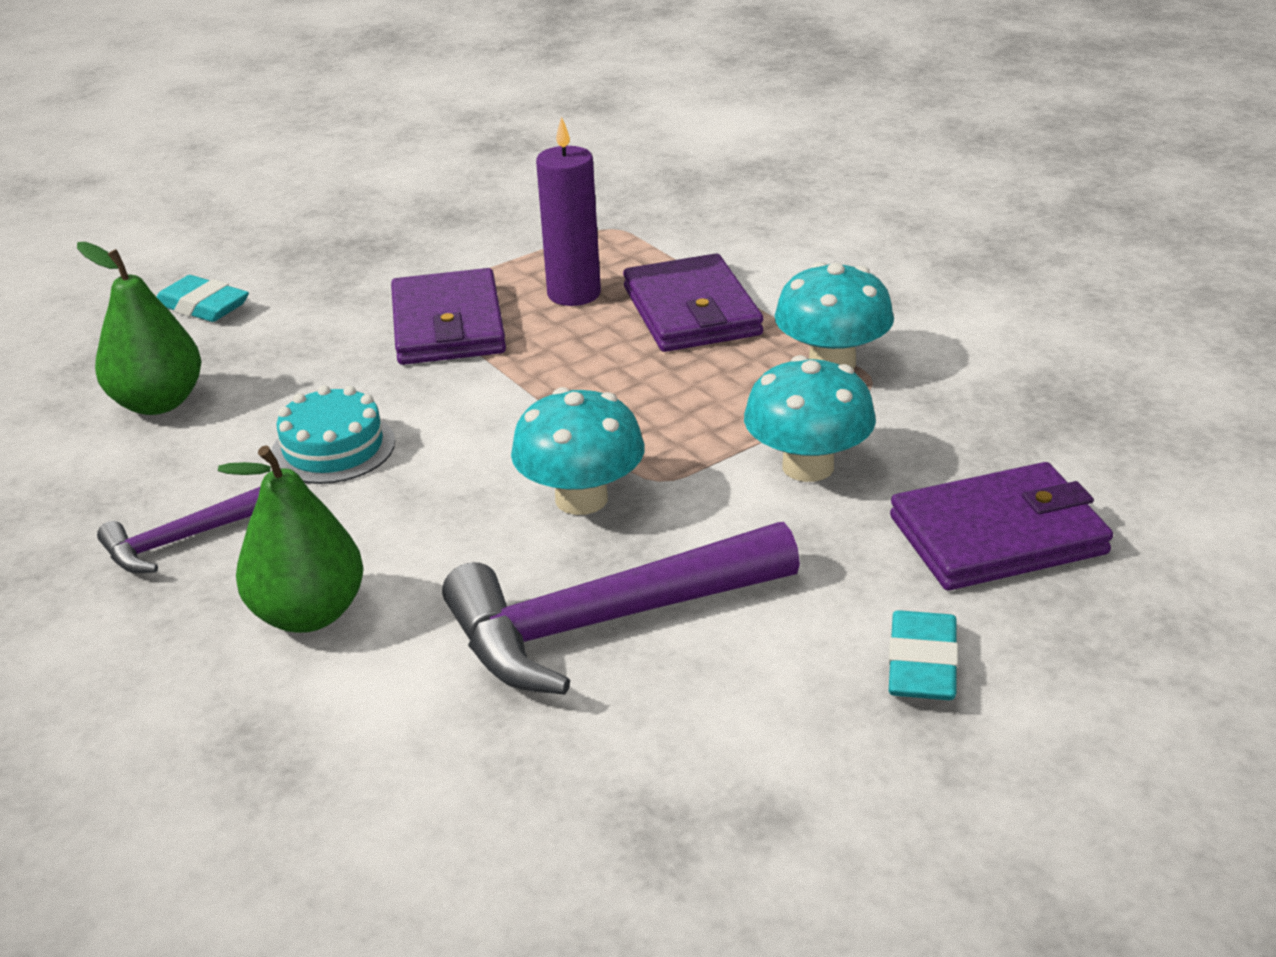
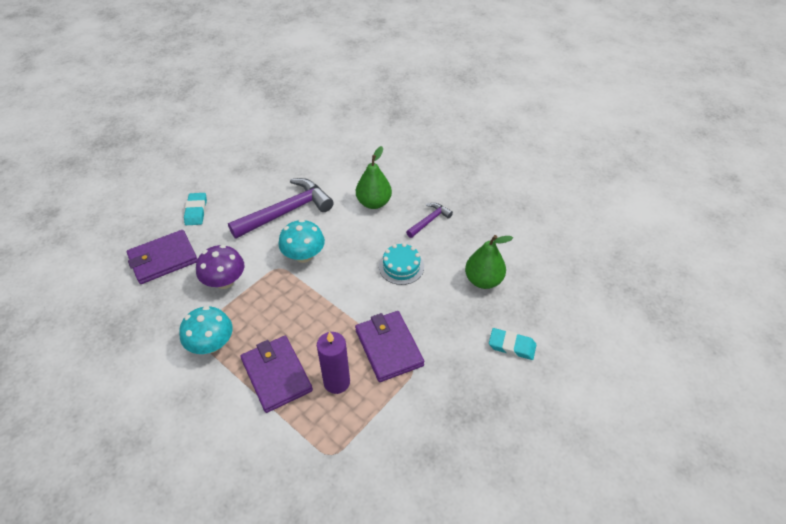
camera: 165 degrees right, 15 degrees up
turquoise mushroom [744,355,876,482] -> purple mushroom [196,245,244,289]

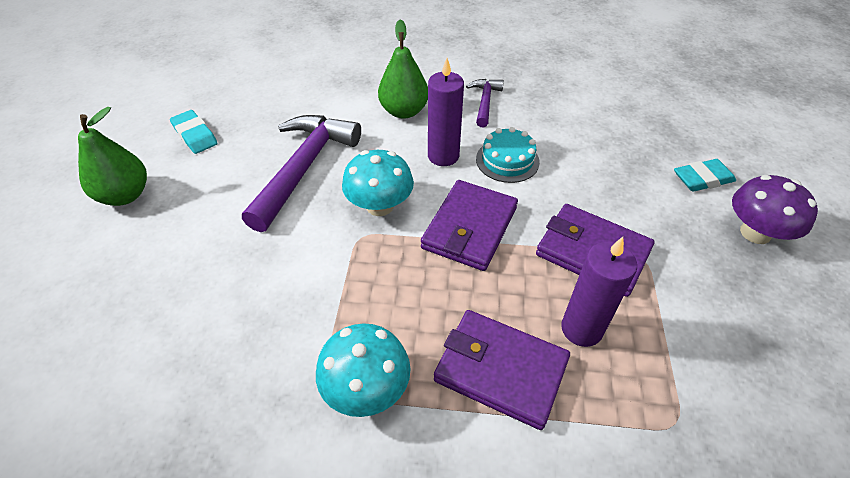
camera: 35 degrees left, 0 degrees up
purple wallet [127,230,197,284] -> purple wallet moved to [421,180,518,271]
turquoise eraser [184,193,207,225] -> turquoise eraser moved to [170,110,218,154]
purple mushroom [196,245,244,289] -> purple mushroom moved to [732,175,818,244]
green pear [465,235,513,289] -> green pear moved to [78,107,147,206]
none -> purple candle [428,58,464,166]

